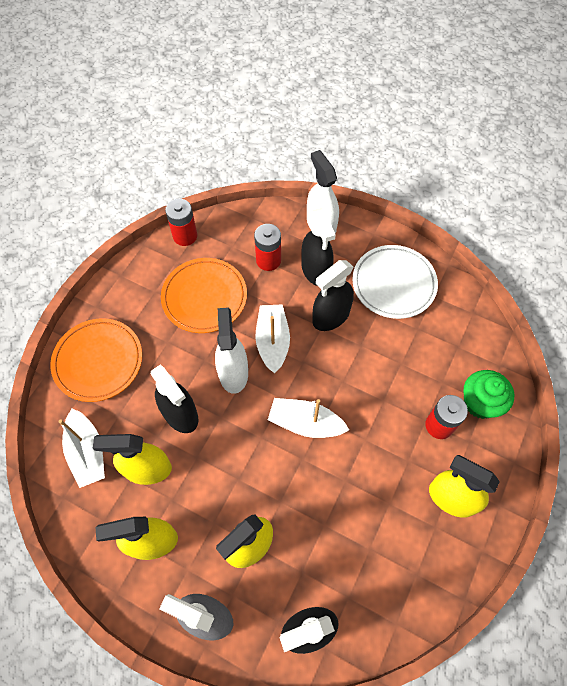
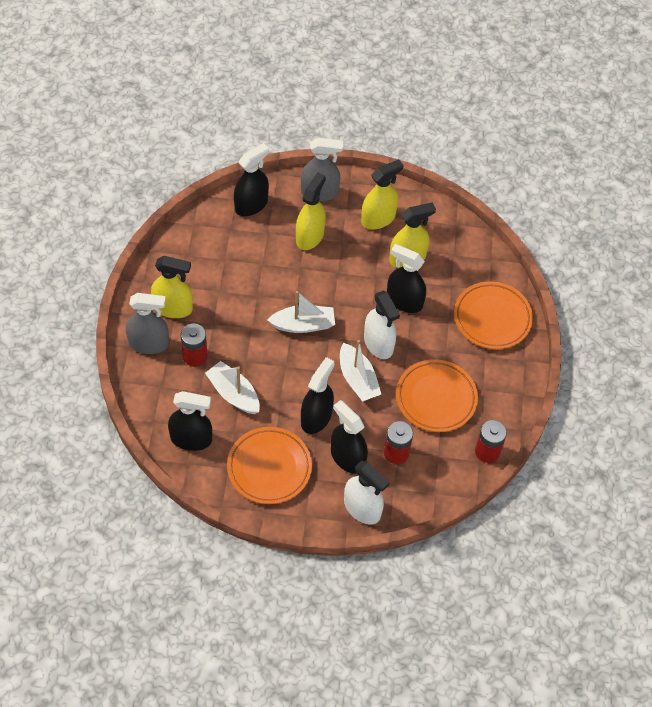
camera: 155 degrees right, 5 degrees down
white boat [58,409,105,488] -> white boat moved to [205,361,260,414]
white plate [352,245,438,319] -> orange plate [227,427,312,504]
green cupcake [463,370,514,419] -> none
none -> grey spray bottle [126,293,169,354]
none -> black spray bottle [168,391,212,451]

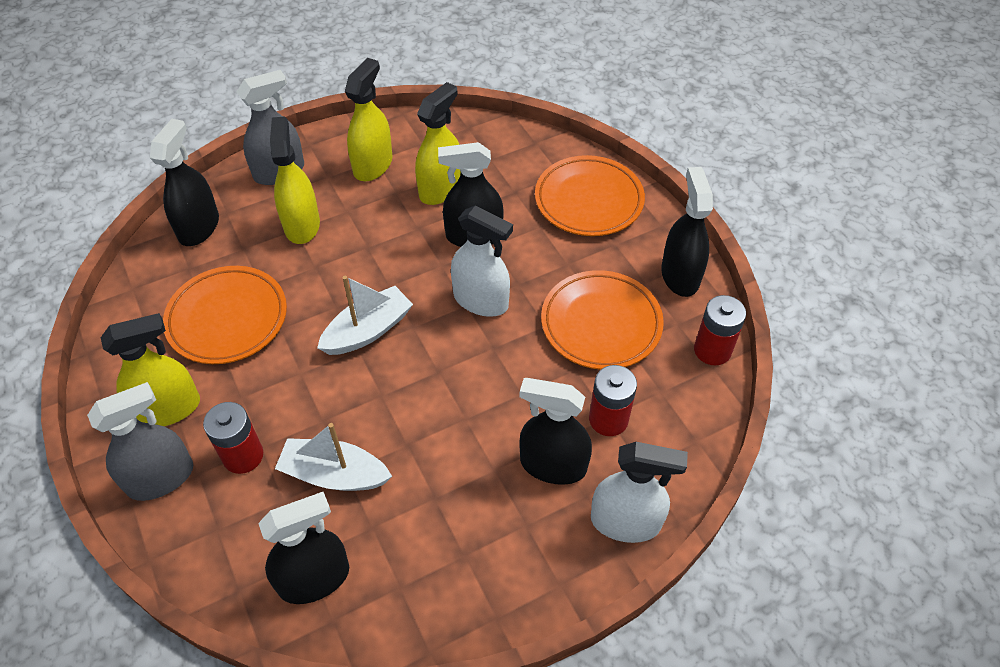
camera: 30 degrees left, 5 degrees down
orange plate [227,427,312,504] -> orange plate moved to [163,266,287,364]
black spray bottle [301,357,335,434] -> black spray bottle moved to [661,167,713,297]
white boat [340,340,381,402] -> none

